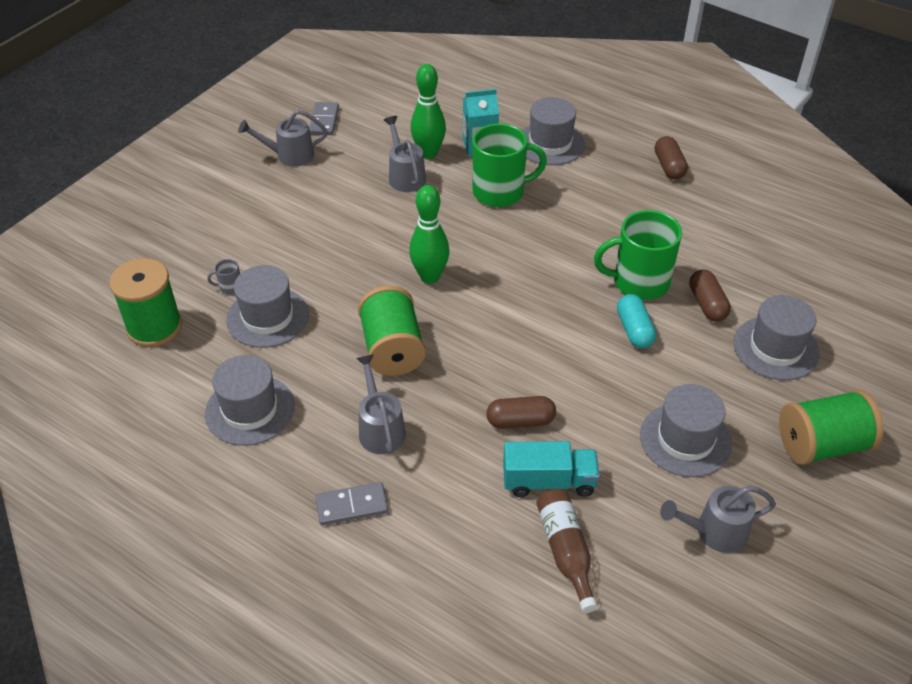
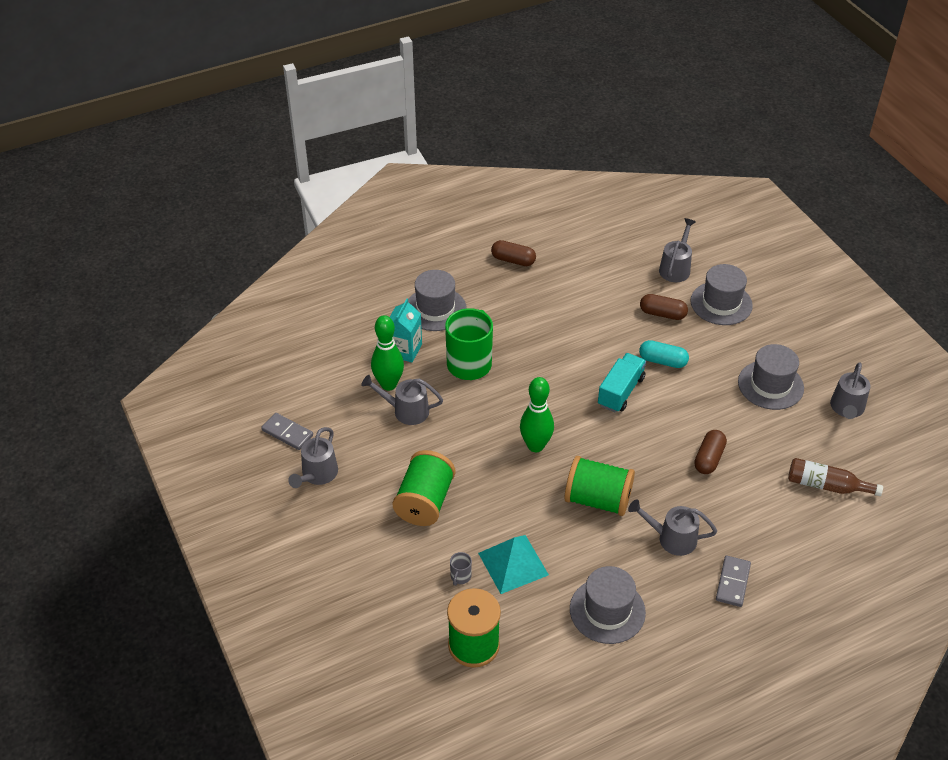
camera: 60 degrees left, 0 degrees up
grey hat [226,265,309,348] -> turquoise pyramid [478,535,549,594]
turquoise truck [503,441,600,497] -> turquoise truck moved to [598,353,646,413]
green mug [594,210,682,300] -> none
green spool [779,390,883,465] -> green spool moved to [392,450,455,526]
none -> grey watering can [659,218,696,282]

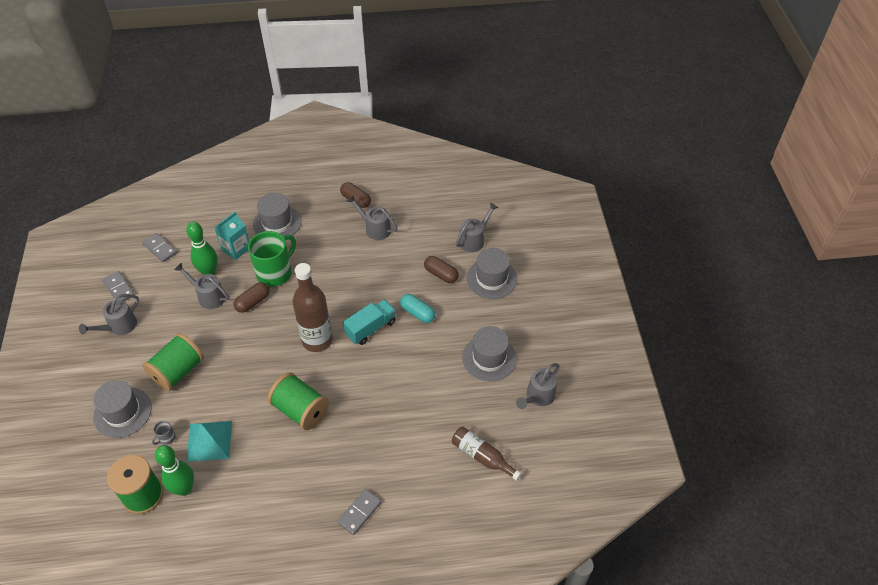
camera: 20 degrees right, 5 degrees up
green bowling pin [520,377,554,452] -> green bowling pin moved to [155,445,194,496]
grey hat [570,566,646,644] -> grey hat moved to [93,380,152,438]
grey watering can [628,499,717,556] -> grey watering can moved to [347,195,397,240]
brown capsule [694,430,727,474] -> brown capsule moved to [233,282,270,313]
none -> grey domino [142,233,177,262]
none -> brown bottle [292,263,333,352]

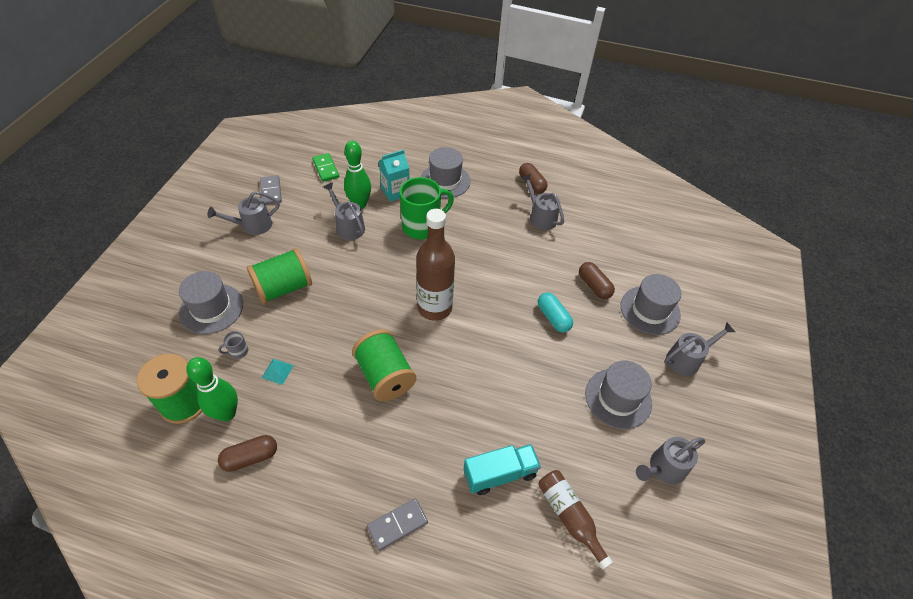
camera: 20 degrees right, 0 degrees up
grey domino [142,233,177,262] -> green domino [312,153,339,182]
turquoise pyramid [186,421,232,462] -> turquoise pyramid [261,359,294,385], size x0.49
brown capsule [233,282,270,313] -> brown capsule moved to [218,435,277,472]
turquoise truck [343,299,396,345] -> turquoise truck moved to [464,444,541,495]
grey watering can [456,202,499,252] -> grey watering can moved to [664,322,735,376]

